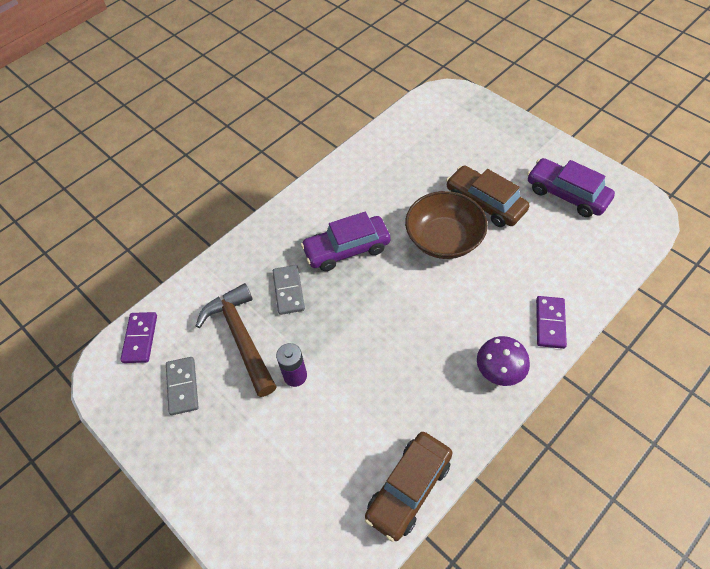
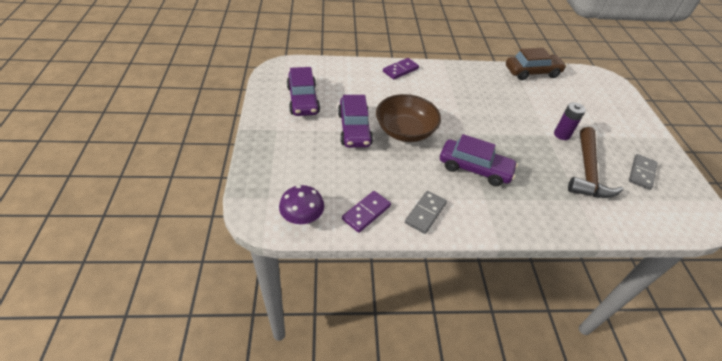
camera: 145 degrees left, 10 degrees down
purple domino [120,312,157,363] -> purple domino moved to [342,191,391,233]
grey domino [273,265,305,315] -> grey domino moved to [405,191,447,234]
brown car [446,166,529,227] -> purple car [338,95,373,148]
purple mushroom [477,336,530,386] -> purple mushroom moved to [279,185,324,224]

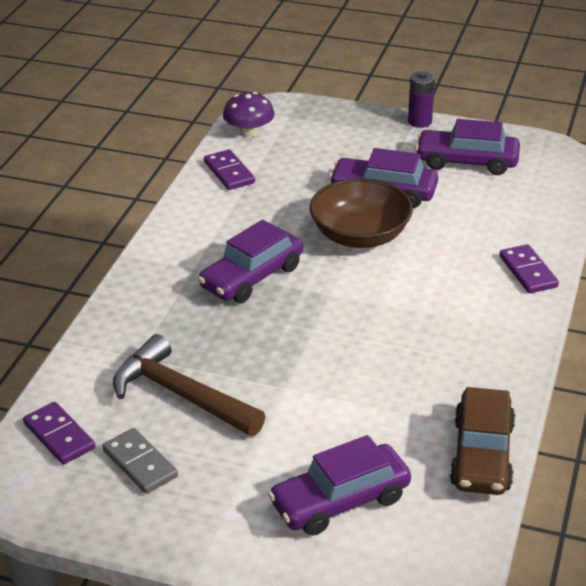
camera: 115 degrees right, 10 degrees down
grey domino [405,191,447,234] -> none
purple battery [554,102,586,140] -> purple battery moved to [408,71,435,128]
none -> purple domino [23,402,95,465]
none -> purple car [268,435,411,536]

